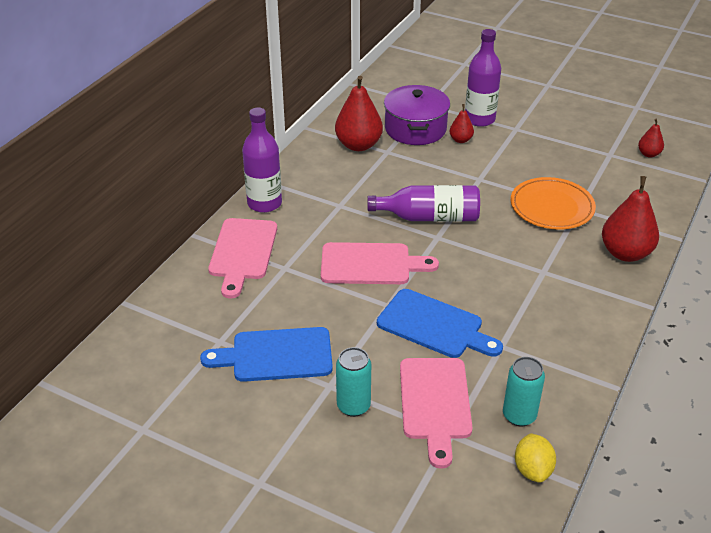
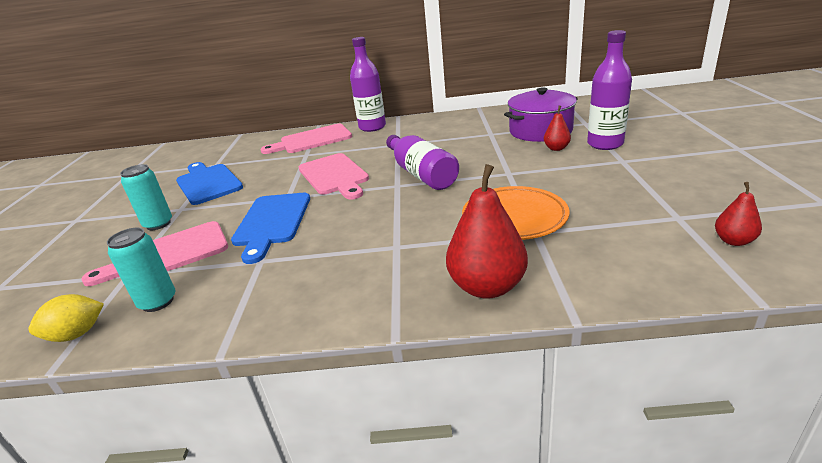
camera: 65 degrees right, 10 degrees down
red pear [335,76,383,151] -> none

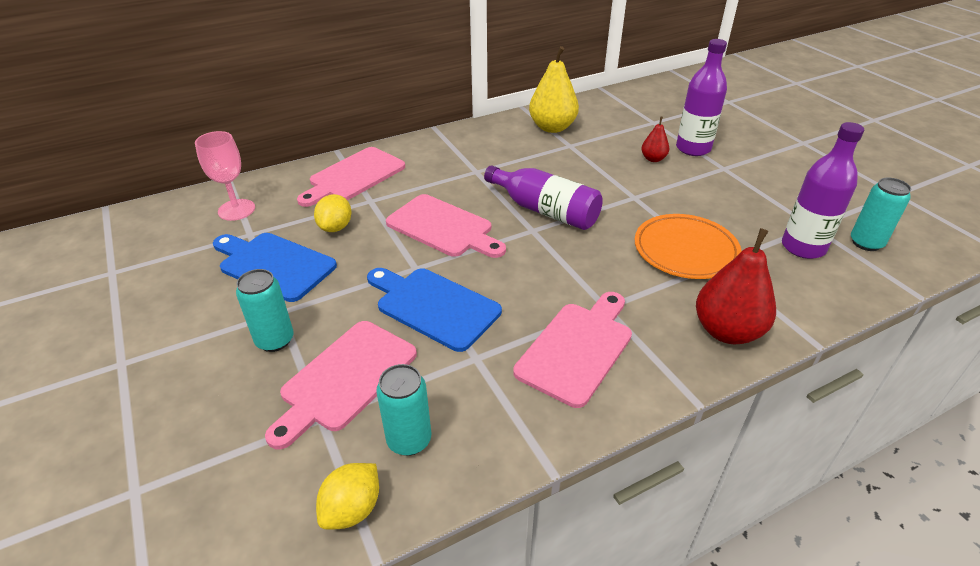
camera: 30 degrees left, 10 degrees up
blue cutting board [231,193,310,264] -> blue cutting board turned 150 degrees clockwise [367,268,502,352]
purple bottle [350,37,386,132] -> purple bottle moved to [782,122,864,259]
purple pot [504,87,578,142] -> none
red pear [715,182,762,246] -> turquoise can [851,178,911,251]
none -> pink goblet [195,131,255,221]
none -> yellow lemon [314,194,351,232]
none -> pink cutting board [513,292,632,408]
none -> yellow pear [529,46,579,133]

